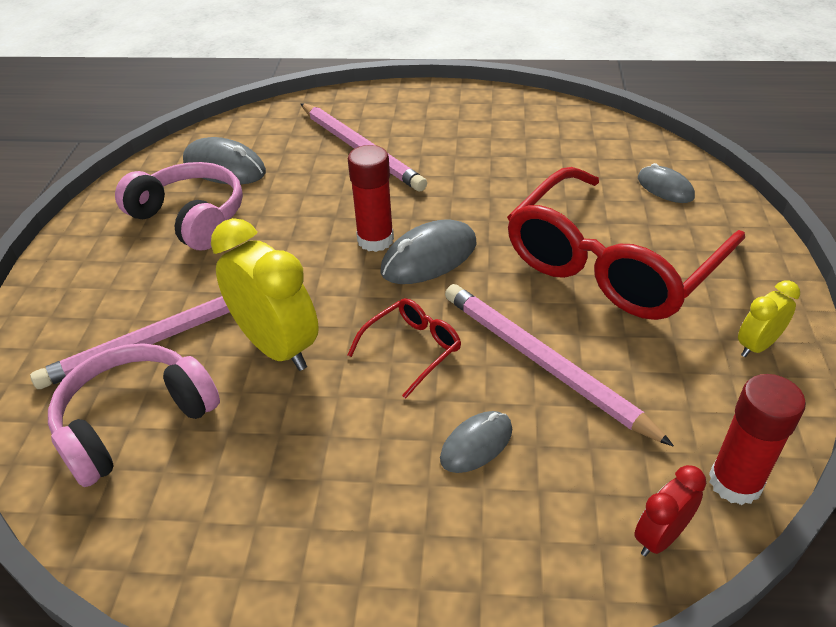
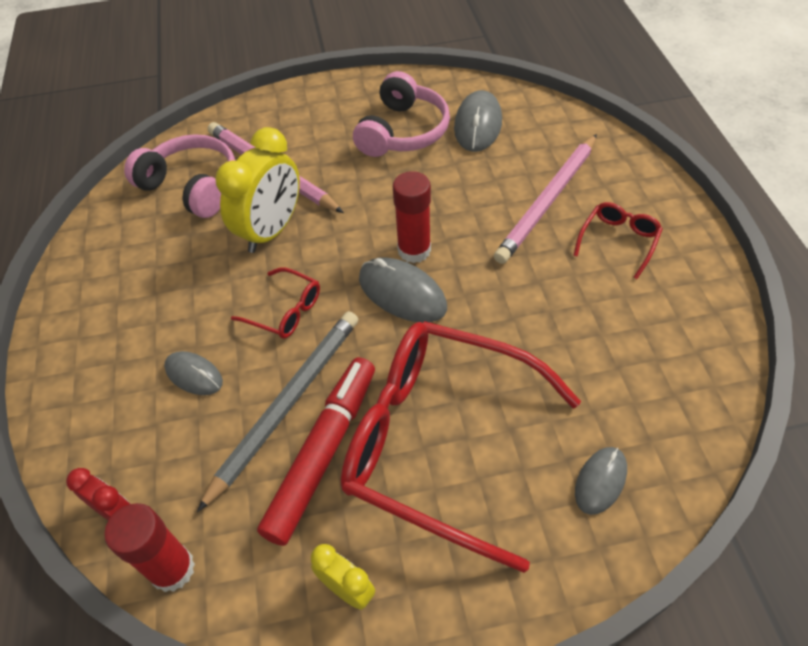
camera: 75 degrees right, 10 degrees up
pink pencil [445,284,674,447] -> grey pencil [197,311,358,512]
none -> red marker [257,357,375,546]
none -> red glasses [573,202,663,279]

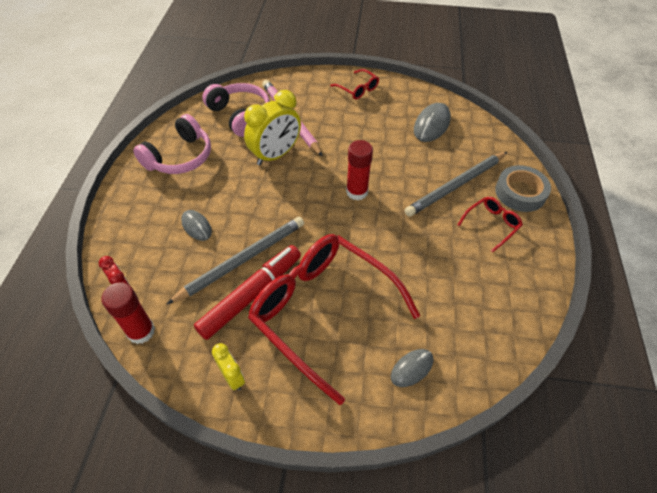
camera: 15 degrees right, 0 degrees up
red glasses [231,268,320,339] -> red glasses moved to [330,69,379,99]
pink headphones [353,71,450,157] -> pink headphones moved to [133,114,211,174]
grey mouse [359,258,447,323] -> none
pink pencil [494,134,597,264] -> grey pencil [405,152,507,217]
none -> grey tape [495,165,551,212]

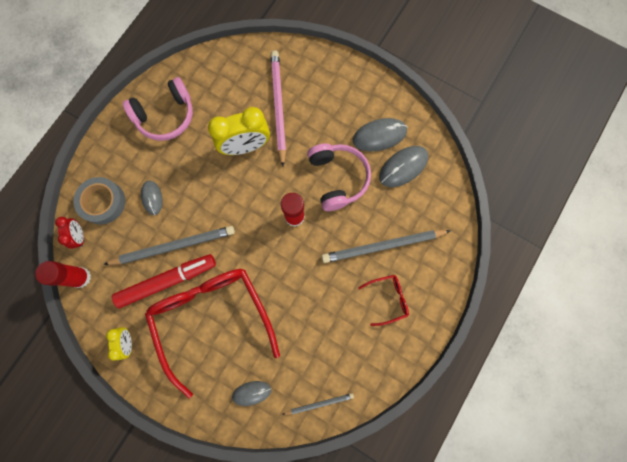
camera: 25 degrees right, 25 degrees up
pink headphones [202,83,270,137] -> pink headphones moved to [307,143,371,211]
red glasses [330,69,379,99] -> none
grey tape [495,165,551,212] -> grey tape moved to [73,177,125,225]
none -> grey pencil [282,393,354,415]
none -> grey mouse [353,118,407,152]

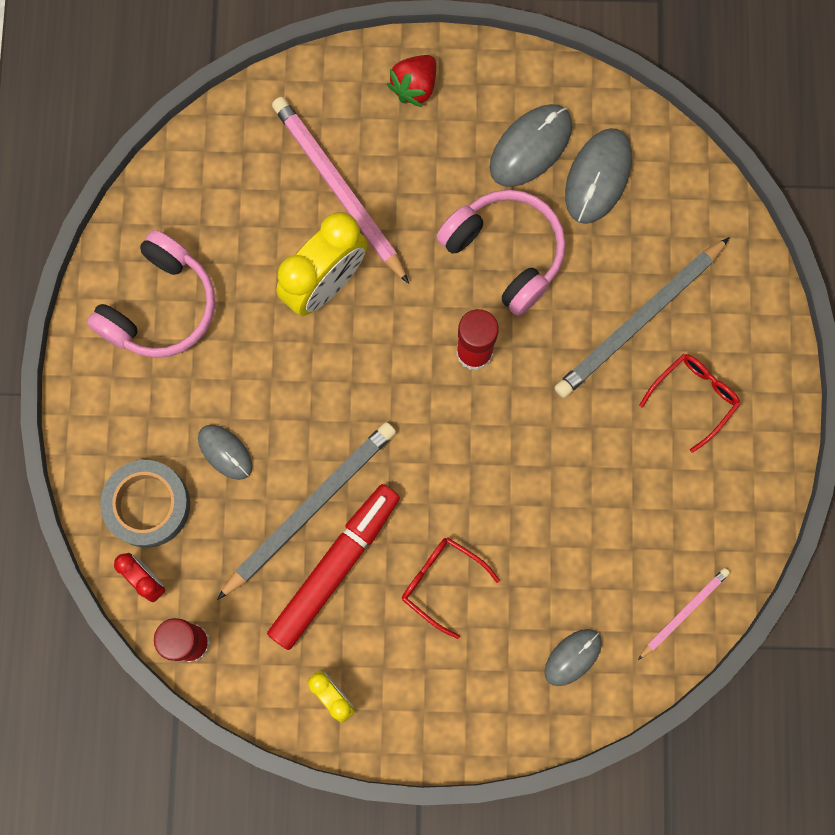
camera: 30 degrees left, 0 degrees up
red glasses [145,269,280,398] -> red glasses [402,537,500,639], size x0.42
grey pencil [282,393,354,415] -> pink pencil [638,568,730,660]
none -> red strawberry [387,55,436,107]

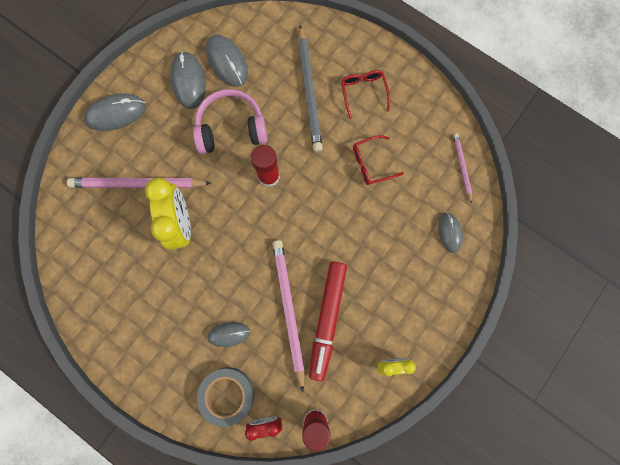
camera: 55 degrees left, 0 degrees up
pink headphones [87,230,215,358] -> none
grey pencil [217,422,396,600] -> pink pencil [272,240,305,392]
red marker [267,484,400,650] -> red marker turned 150 degrees counterclockwise [309,262,347,381]
red strawberry [387,55,436,107] -> grey mouse [84,93,146,131]
red glasses [402,537,500,639] -> red glasses moved to [353,135,404,185]

